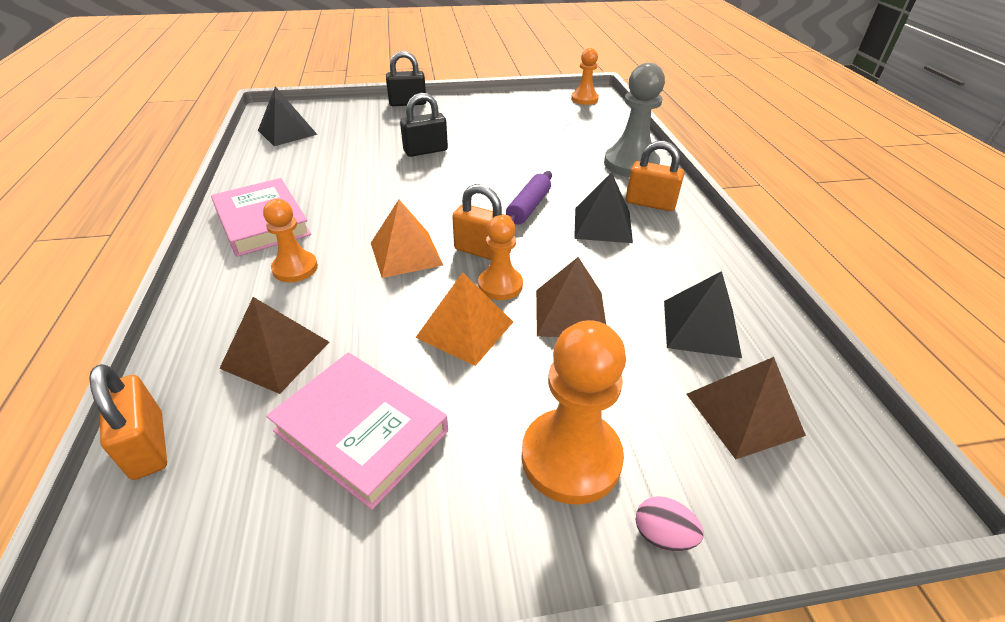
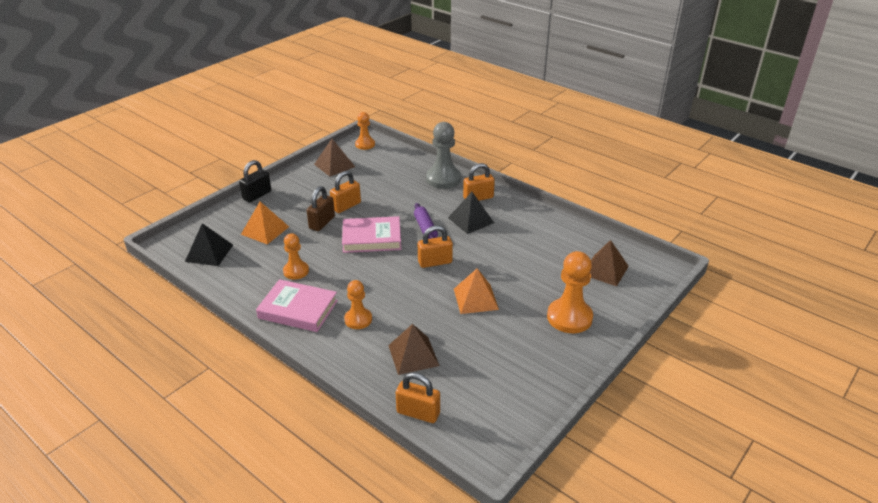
camera: 40 degrees left, 5 degrees down
pink book [266,353,448,510] -> pink book moved to [342,216,401,253]
orange pyramid [371,200,443,278] -> orange pyramid moved to [241,202,289,245]
black padlock [400,93,448,157] -> brown padlock [307,186,335,231]
orange pawn [478,215,523,300] -> orange pawn moved to [283,233,309,280]
brown pyramid [536,257,606,337] -> brown pyramid moved to [314,139,355,177]
pink egg [636,496,704,551] -> none
black pyramid [664,271,742,358] -> none
none -> orange padlock [330,171,361,213]

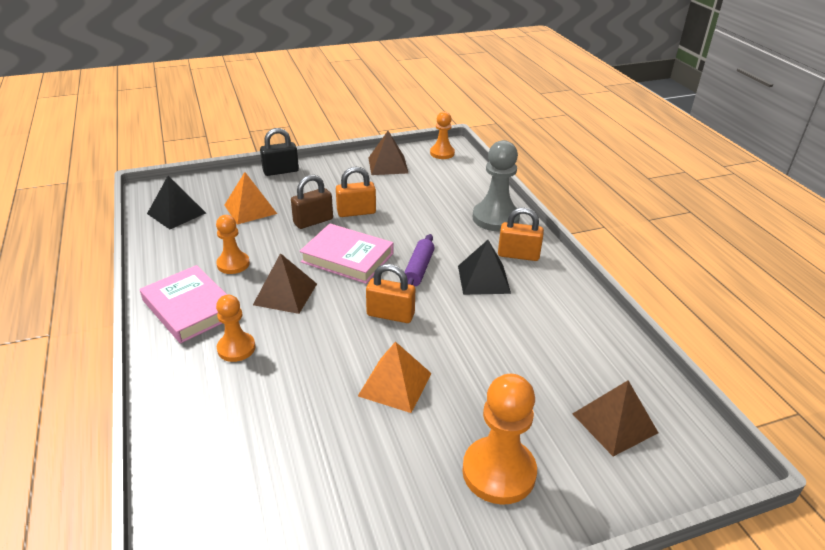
camera: 30 degrees right, 0 degrees up
brown pyramid [388,324,439,375] -> brown pyramid moved to [253,253,317,314]
orange padlock [396,372,440,423] -> none

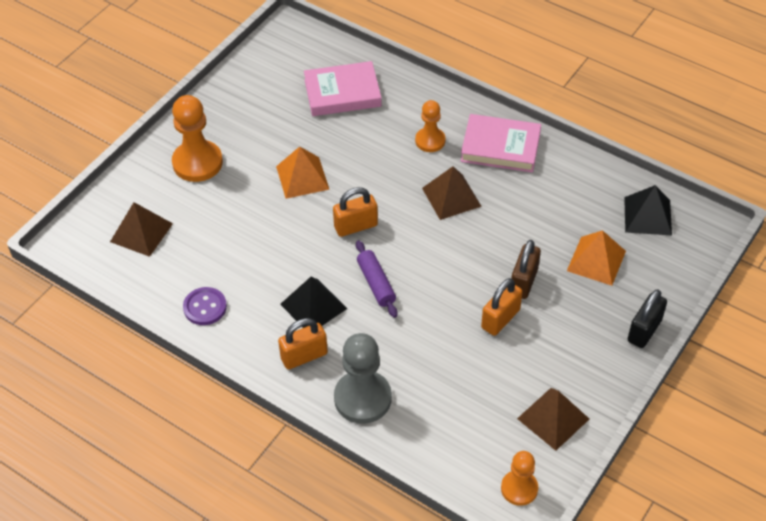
camera: 145 degrees right, 15 degrees up
orange pawn [216,215,250,274] -> none
pink book [299,223,393,284] -> pink book moved to [304,61,382,116]
none -> purple button [183,287,227,325]

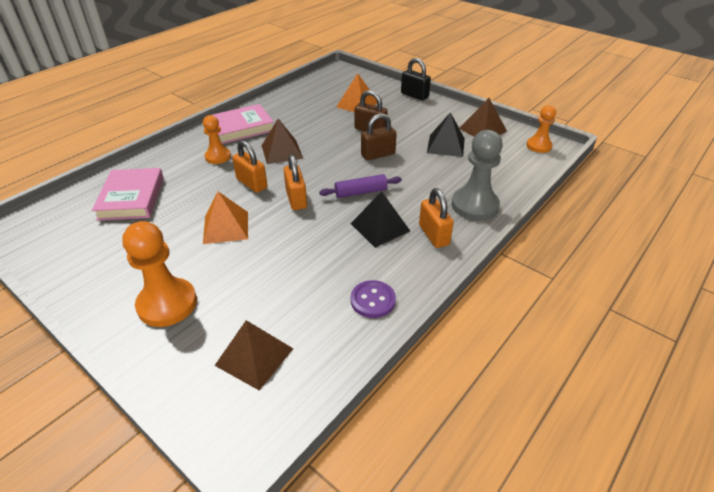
camera: 85 degrees left, 10 degrees down
pink book [461,114,541,172] -> pink book turned 45 degrees clockwise [212,104,274,144]
orange padlock [481,278,523,336] -> orange padlock moved to [232,140,267,193]
black pyramid [624,185,672,235] -> black pyramid moved to [427,112,465,157]
none -> brown padlock [361,113,397,160]

